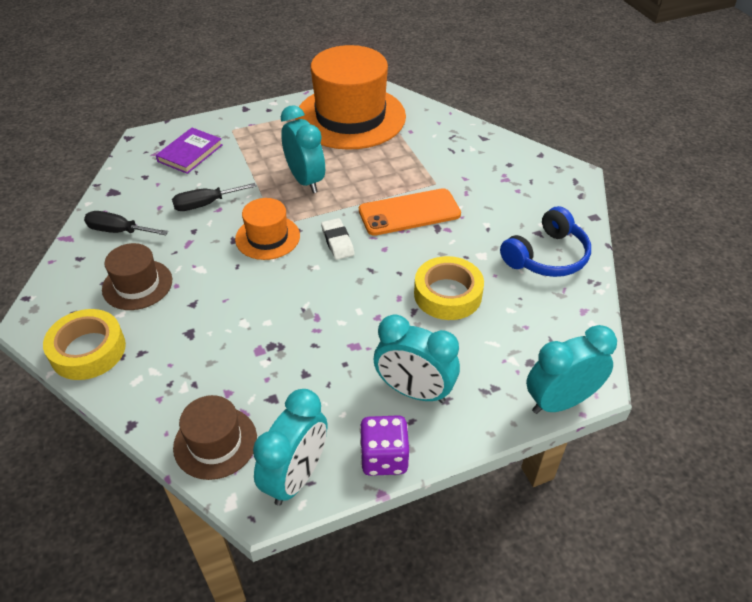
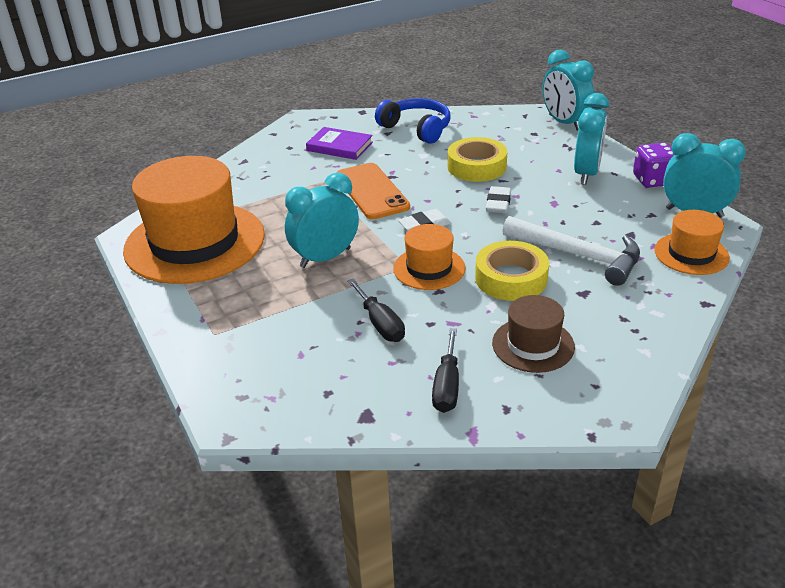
camera: 95 degrees left, 10 degrees down
yellow tape [43,309,126,380] -> yellow tape moved to [475,241,549,301]
purple book [156,128,223,174] -> purple book moved to [306,127,373,160]
brown hat [173,395,257,480] -> orange hat [654,210,730,275]
none -> white eraser [486,186,511,213]
none -> white hammer [502,216,640,286]

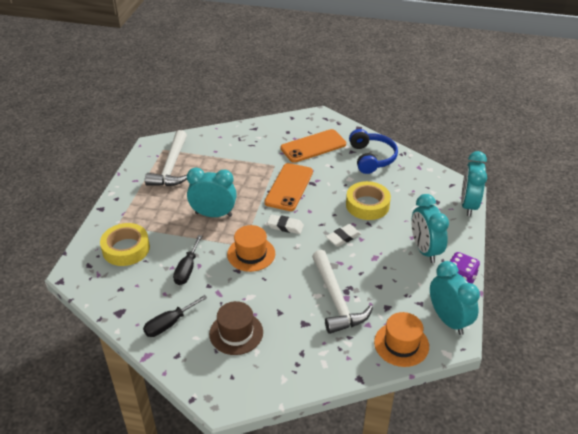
camera: 40 degrees right, 5 degrees up
orange hat [123,156,265,284] -> white hammer [145,130,187,186]
purple book [306,127,373,160] -> orange phone [280,129,346,163]
yellow tape [475,241,549,301] -> yellow tape moved to [100,223,150,266]
turquoise clock [574,93,609,185] -> turquoise clock turned 105 degrees clockwise [411,194,449,263]

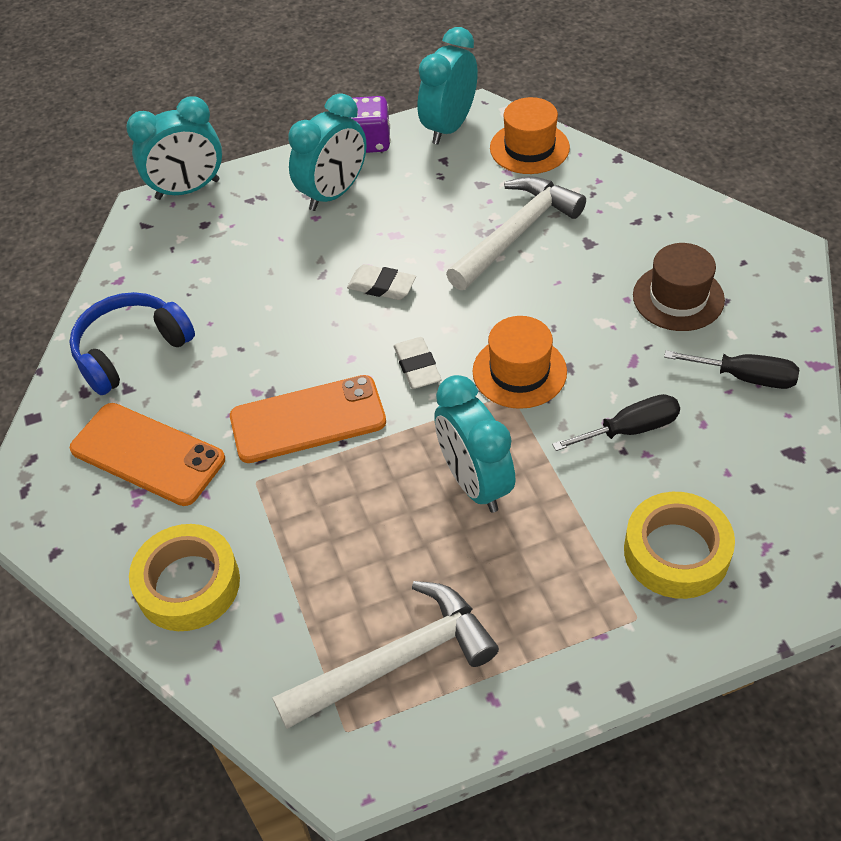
camera: 120 degrees left, 10 degrees up
yellow tape [346,181,391,220] -> yellow tape moved to [129,524,240,631]

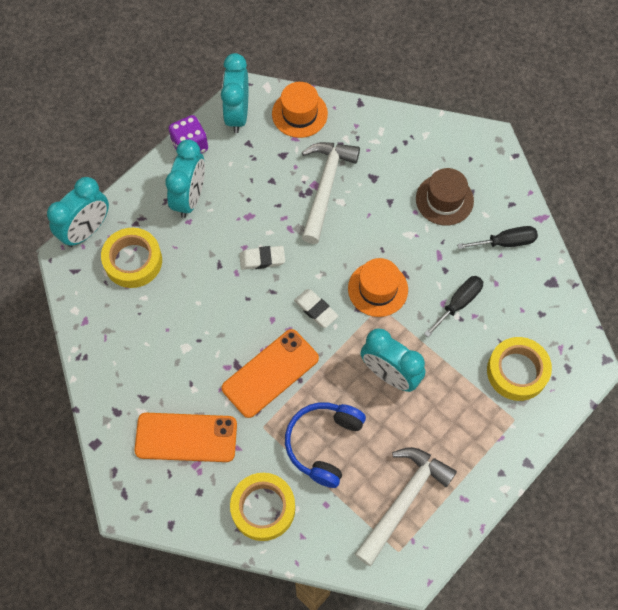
camera: 30 degrees left, 15 degrees up
blue headphones [69,292,195,395] -> blue headphones moved to [285,402,366,488]
none -> yellow tape [101,228,162,288]

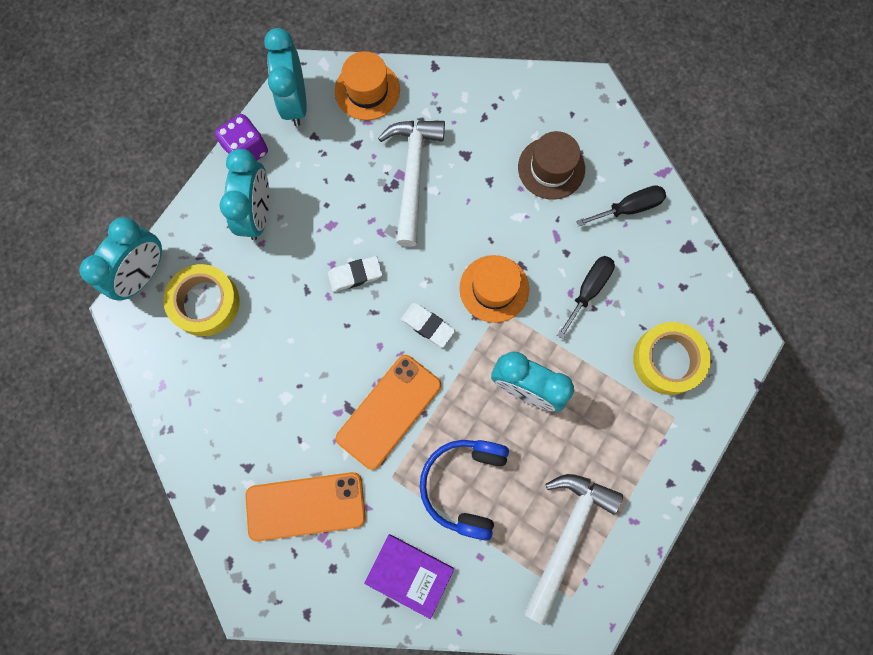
camera: 10 degrees left, 10 degrees up
yellow tape [230,473,295,541] -> purple book [364,534,454,619]

